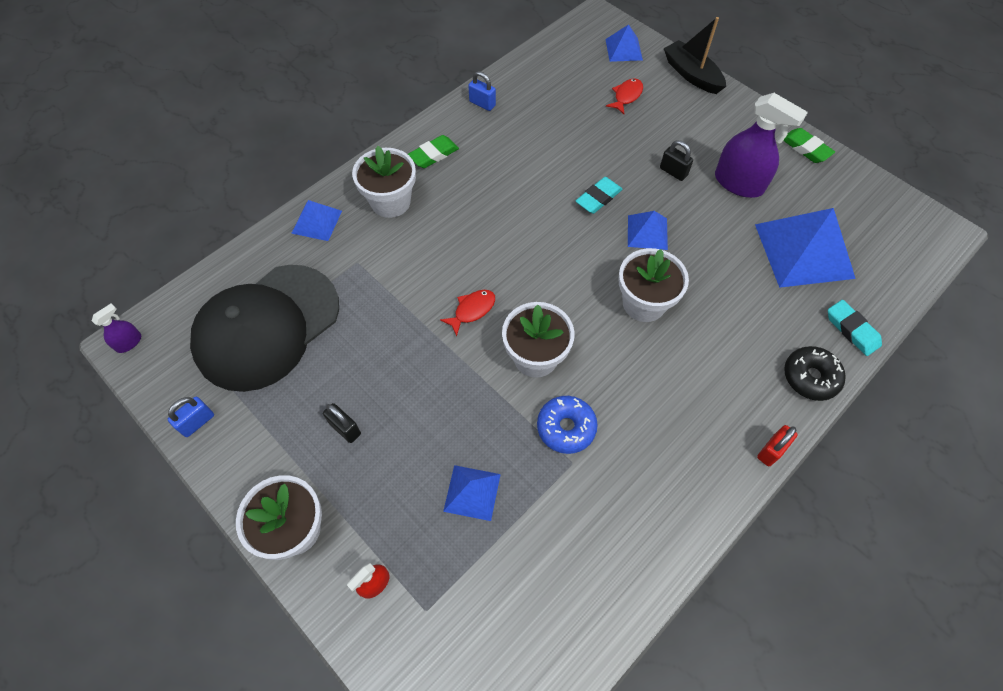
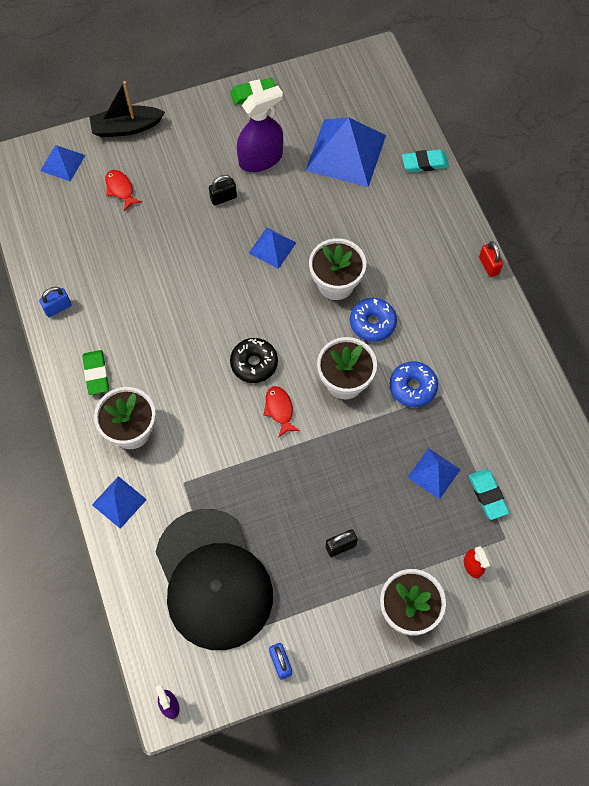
camera: 65 degrees left, 5 degrees up
turquoise eraser [576,177,623,214] -> turquoise eraser moved to [469,469,509,520]
black donut [784,346,846,401] -> black donut moved to [230,338,278,383]
none -> blue donut [350,298,397,342]

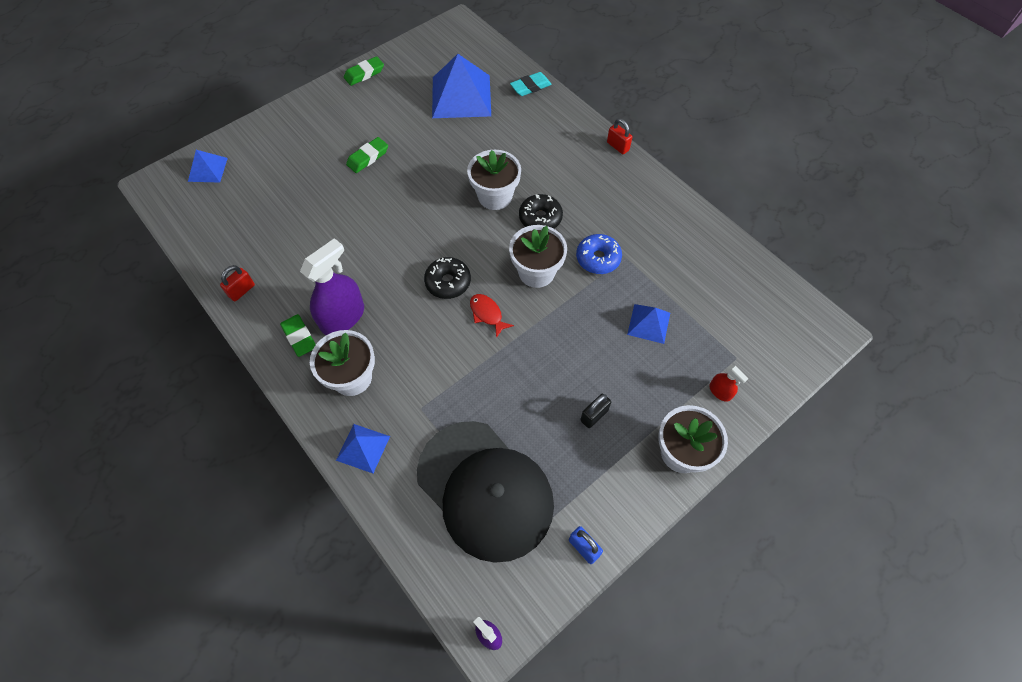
camera: 20 degrees left, 5 degrees down
blue padlock [39,287,72,317] -> red padlock [220,265,255,301]
black boat [89,81,165,137] -> none
red fish [105,170,142,211] -> none
black padlock [209,175,237,205] -> green eraser [346,137,388,173]
purple spray bottle [237,86,283,172] -> purple spray bottle moved to [300,238,364,335]
blue pyramid [249,228,297,269] -> none
blue donut [350,298,397,342] -> black donut [519,194,563,229]
turquoise eraser [469,469,509,520] -> none

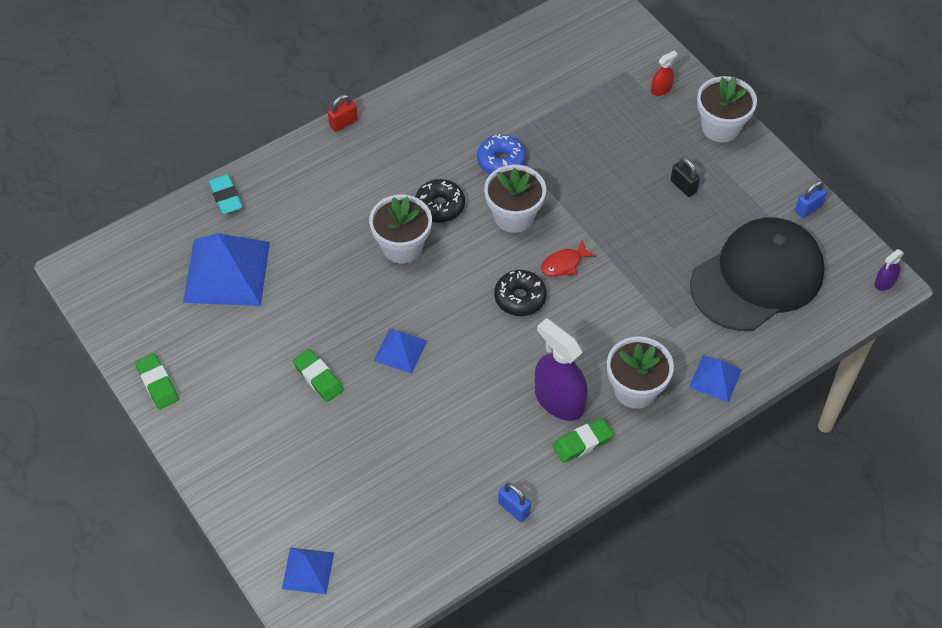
camera: 85 degrees left, 5 degrees down
red padlock [220,265,255,301] -> blue padlock [498,483,531,522]
blue pyramid [627,304,670,344] -> blue pyramid moved to [374,328,427,374]

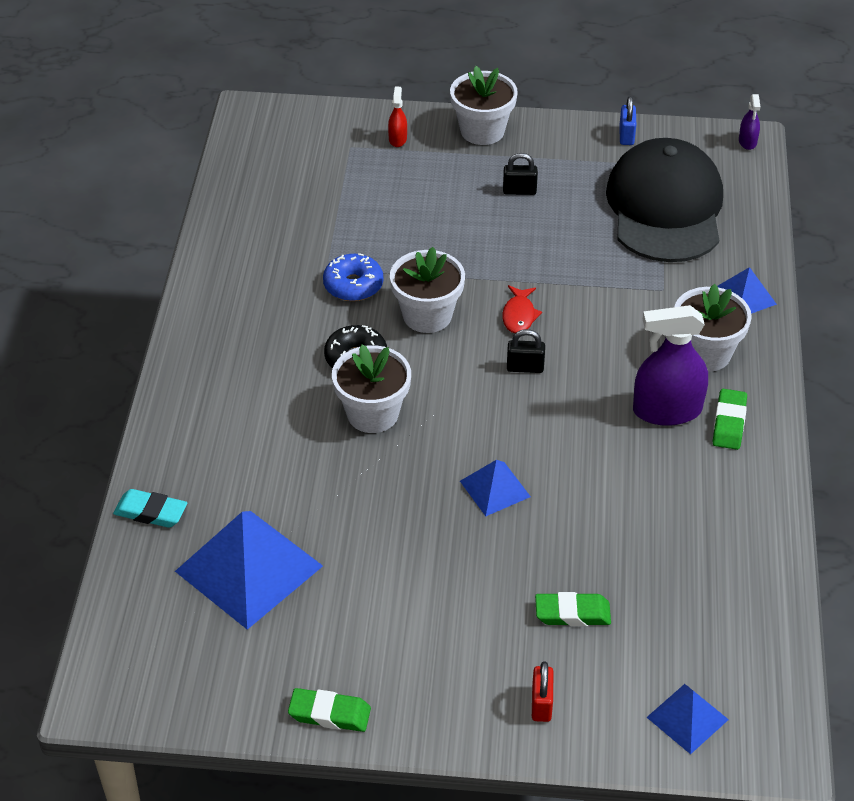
camera: 50 degrees left, 10 degrees down
green eraser [293,349,344,402] -> green eraser moved to [535,592,611,626]
red padlock [328,95,358,132] -> red padlock moved to [532,661,554,722]
black donut [494,270,547,316] -> black padlock [507,329,545,373]
blue padlock [498,483,531,522] -> none

